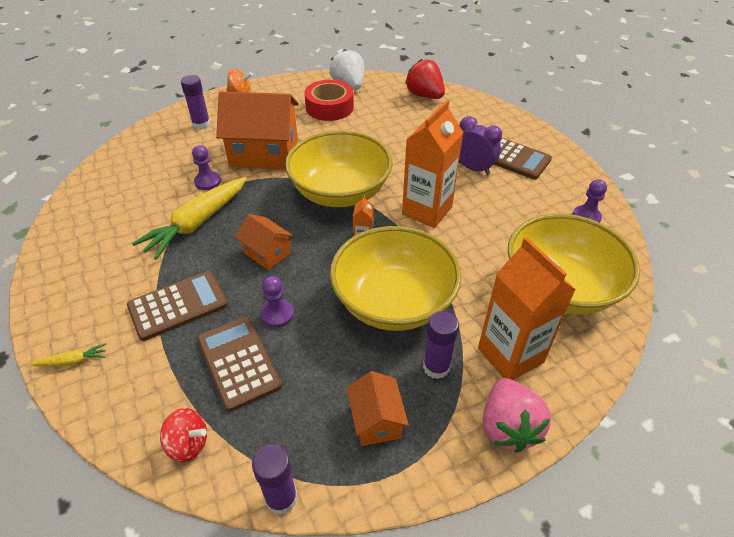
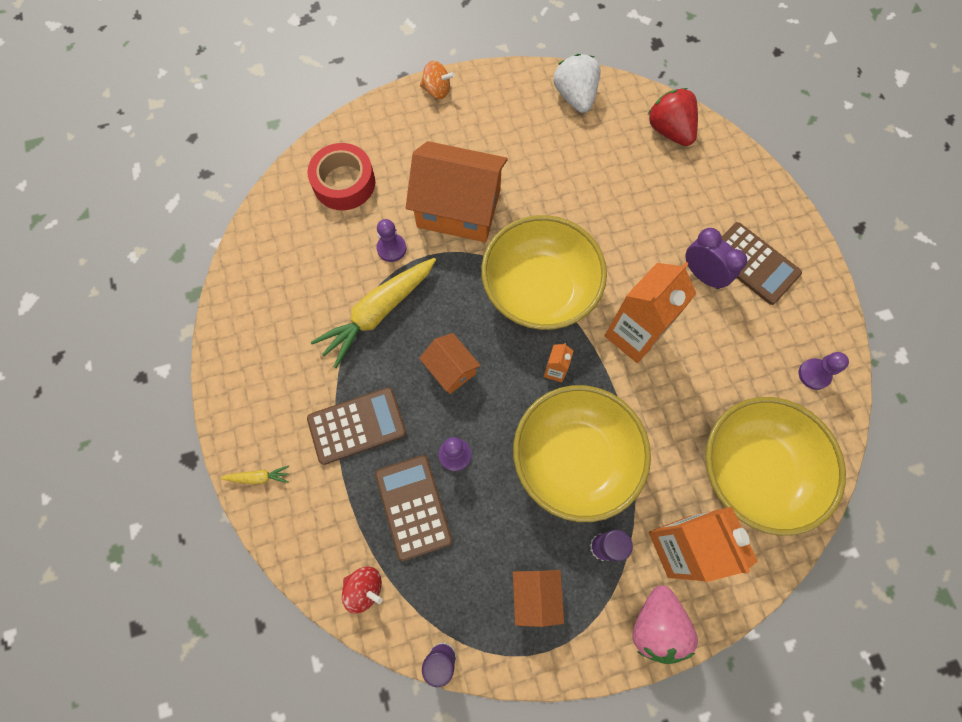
camera: 10 degrees right, 25 degrees up
purple glue stick [181,75,210,130] -> none
red tape [304,80,354,121] -> red tape moved to [307,143,375,210]

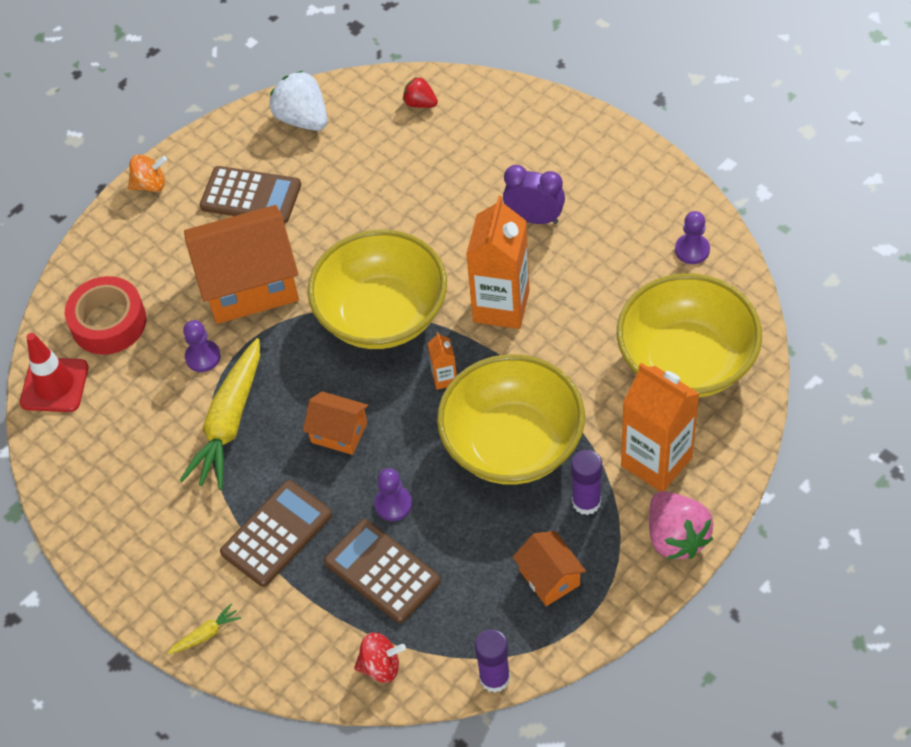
camera: 25 degrees left, 15 degrees down
red strawberry [648,88,698,146] -> red strawberry [403,77,438,108], size x0.56
brown calculator [722,222,802,305] -> brown calculator moved to [200,166,301,224]
none -> red traffic cone [20,333,89,412]

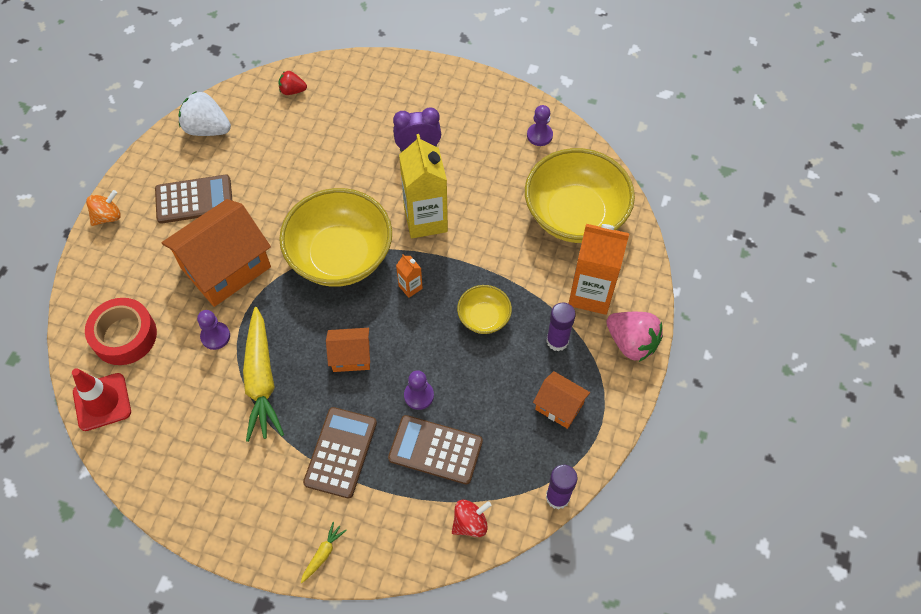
camera: 30 degrees left, 5 degrees up
yellow bowl [437,354,585,485] -> yellow bowl [457,285,512,334], size x0.48
orange carton [466,196,530,329] -> yellow carton [399,134,448,238]

